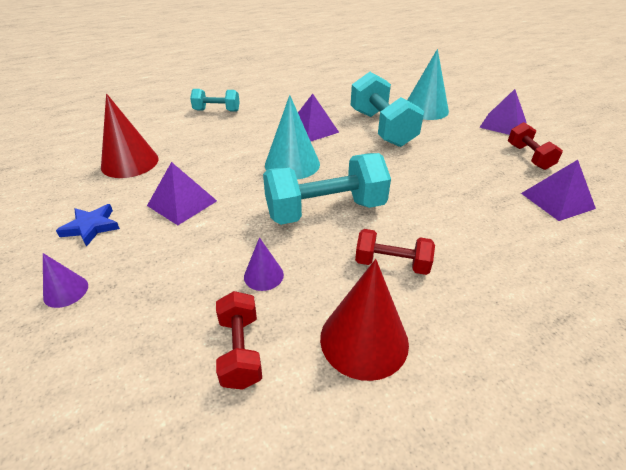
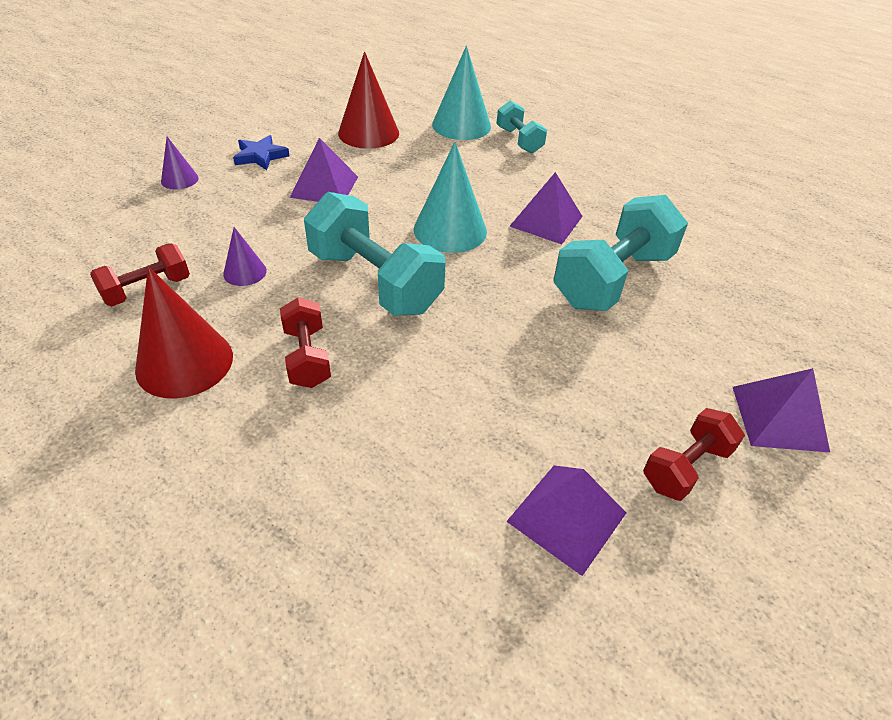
camera: 60 degrees right, 5 degrees up
turquoise cone [407,49,449,120] -> turquoise cone moved to [432,46,491,140]

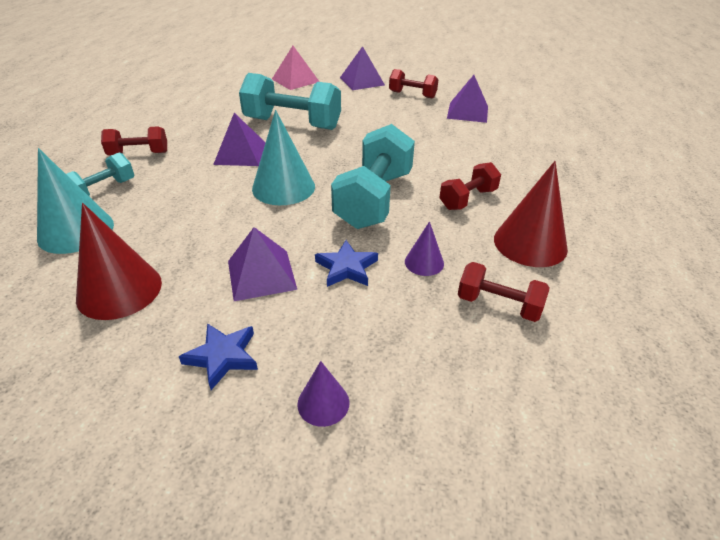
camera: 115 degrees left, 5 degrees down
none -> red dumbbell [101,126,167,156]
none -> pink pyramid [272,46,320,90]
none -> blue star [315,240,378,287]

